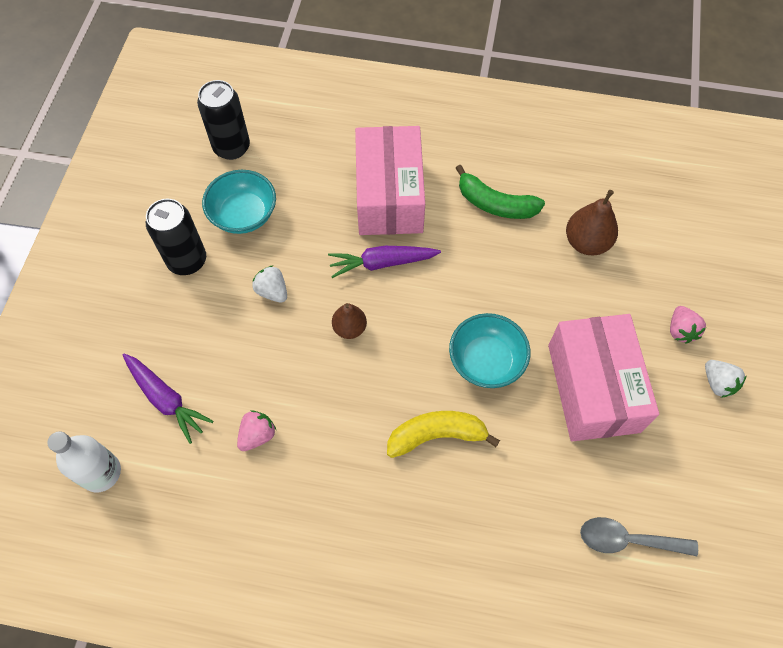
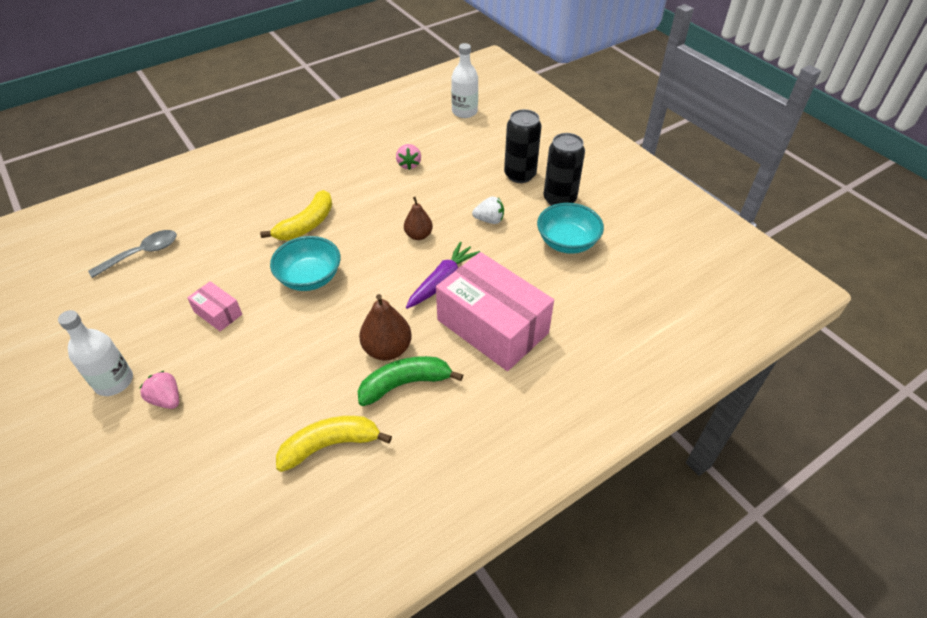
camera: 135 degrees right, 15 degrees down
purple carrot [123,353,213,444] -> none
black can [197,80,250,160] -> black can moved to [504,109,542,183]
pink box [548,314,659,441] -> pink box [187,281,242,331], size x0.44
brown pear [566,190,618,255] -> brown pear moved to [359,294,412,361]
white strawberry [705,360,747,398] -> white bottle [58,310,133,396]
none -> yellow banana [276,416,392,472]

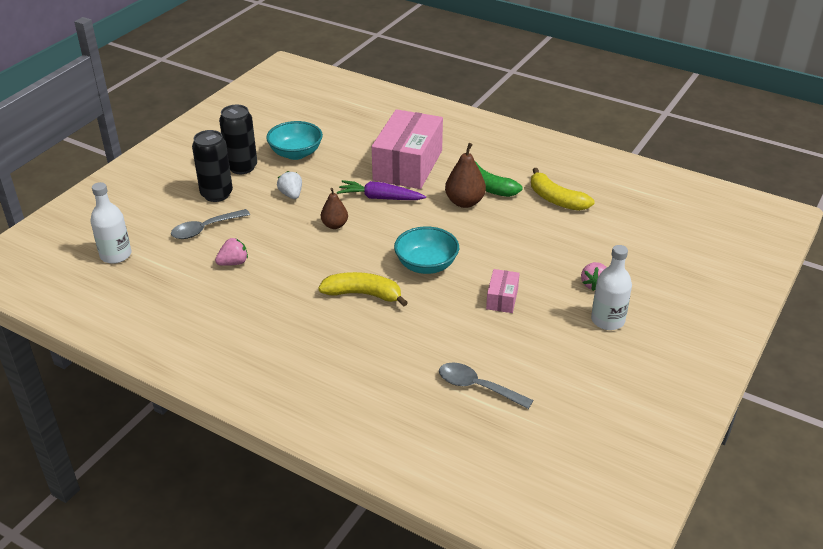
camera: 115 degrees left, 10 degrees down
none -> grey spoon [171,209,250,239]

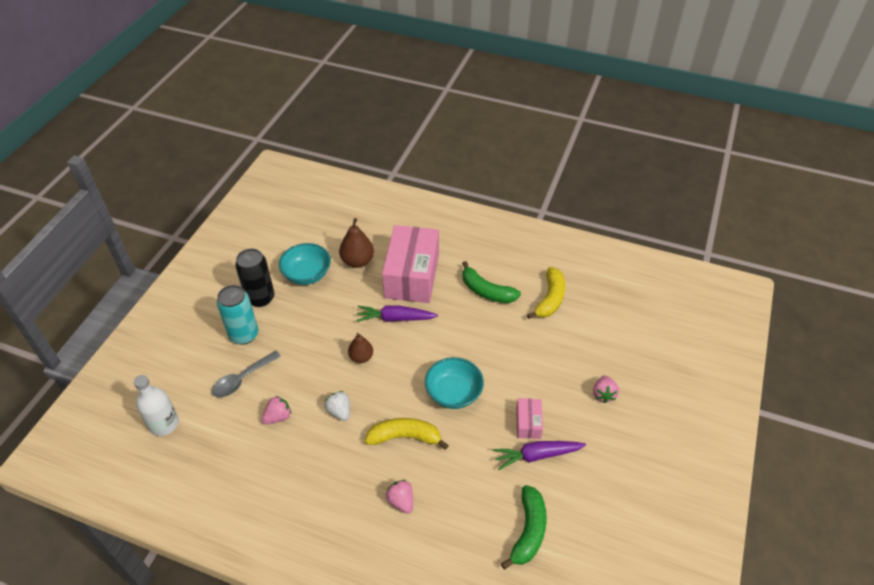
camera: 10 degrees left, 10 degrees up
black can [192,130,233,202] -> turquoise can [217,285,258,344]
white strawberry [277,171,302,199] -> white strawberry moved to [324,391,350,421]
grey spoon [439,362,533,409] -> green banana [501,485,547,569]
brown pear [445,143,486,208] -> brown pear moved to [339,218,374,268]
yellow banana [531,168,594,211] -> yellow banana turned 105 degrees counterclockwise [527,267,565,319]
white bottle [591,245,632,330] -> none
none -> pink strawberry [386,480,413,513]
none -> purple carrot [493,441,586,470]

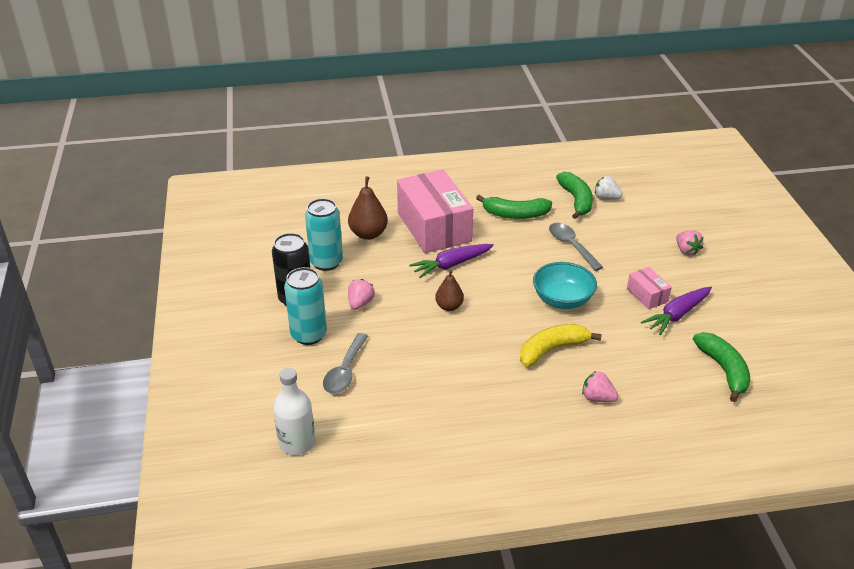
camera: 30 degrees left, 10 degrees down
pink strawberry [262,396,291,424] -> pink strawberry moved to [348,279,375,310]
turquoise bowl [279,243,331,285] -> turquoise can [305,198,343,271]
white strawberry [324,391,350,421] -> white strawberry moved to [595,176,623,199]
yellow banana [527,267,565,319] -> green banana [556,172,593,219]
none -> grey spoon [549,223,603,271]

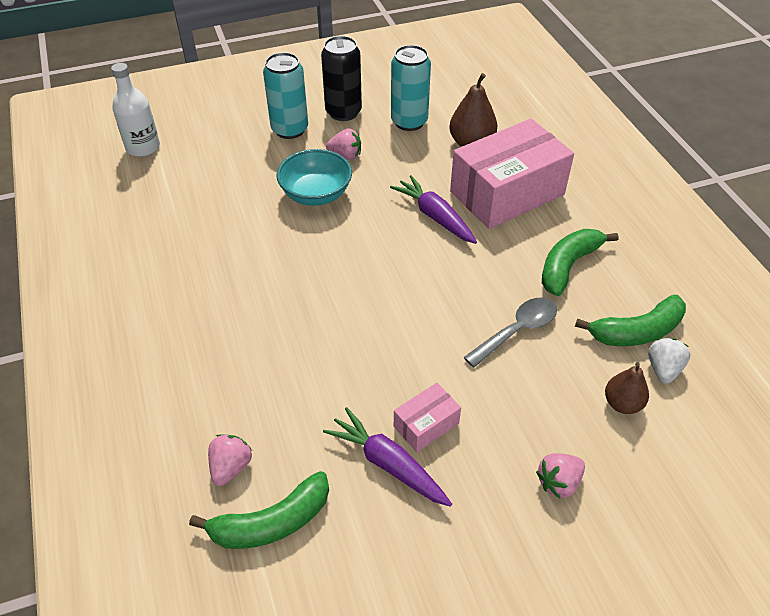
camera: 80 degrees right, 10 degrees up
grey spoon [323,333,368,394] -> none
brown pear [435,270,464,311] -> brown pear moved to [605,362,649,414]
green banana [476,195,552,219] -> green banana turned 45 degrees clockwise [542,229,618,296]
yellow banana [520,324,602,367] -> none
turquoise bowl [533,262,597,309] -> turquoise bowl moved to [277,149,352,206]
pink strawberry [582,371,618,402] -> pink strawberry moved to [208,435,252,486]

